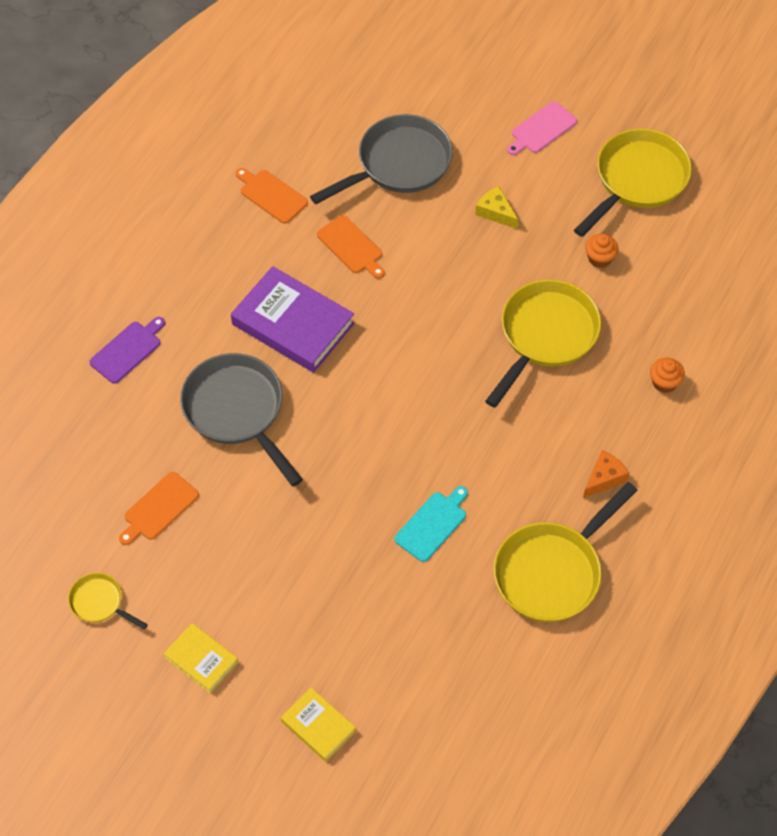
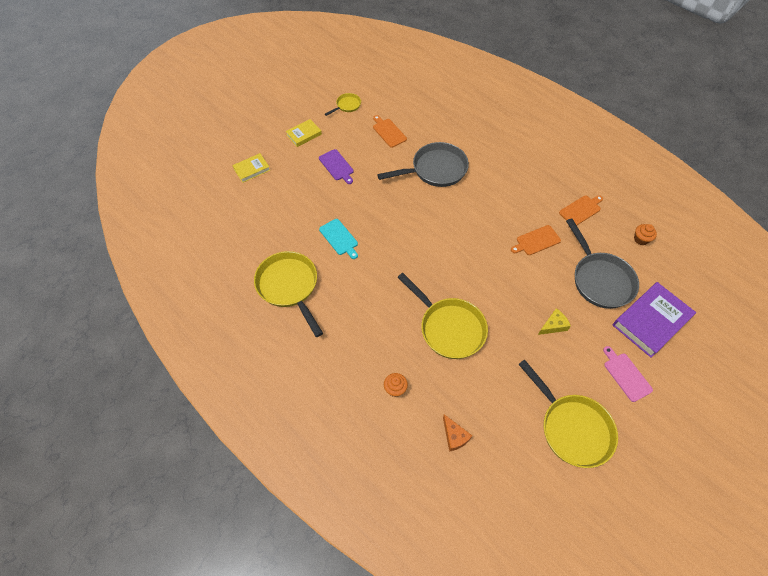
camera: 105 degrees right, 0 degrees up
purple cutting board [89,317,165,384] -> purple cutting board moved to [319,149,354,184]
purple book [231,266,355,373] -> purple book moved to [613,282,696,358]
orange cheese [583,450,629,498] -> orange cheese moved to [443,414,472,452]
orange cupcake [585,234,618,268] -> orange cupcake moved to [634,224,657,245]

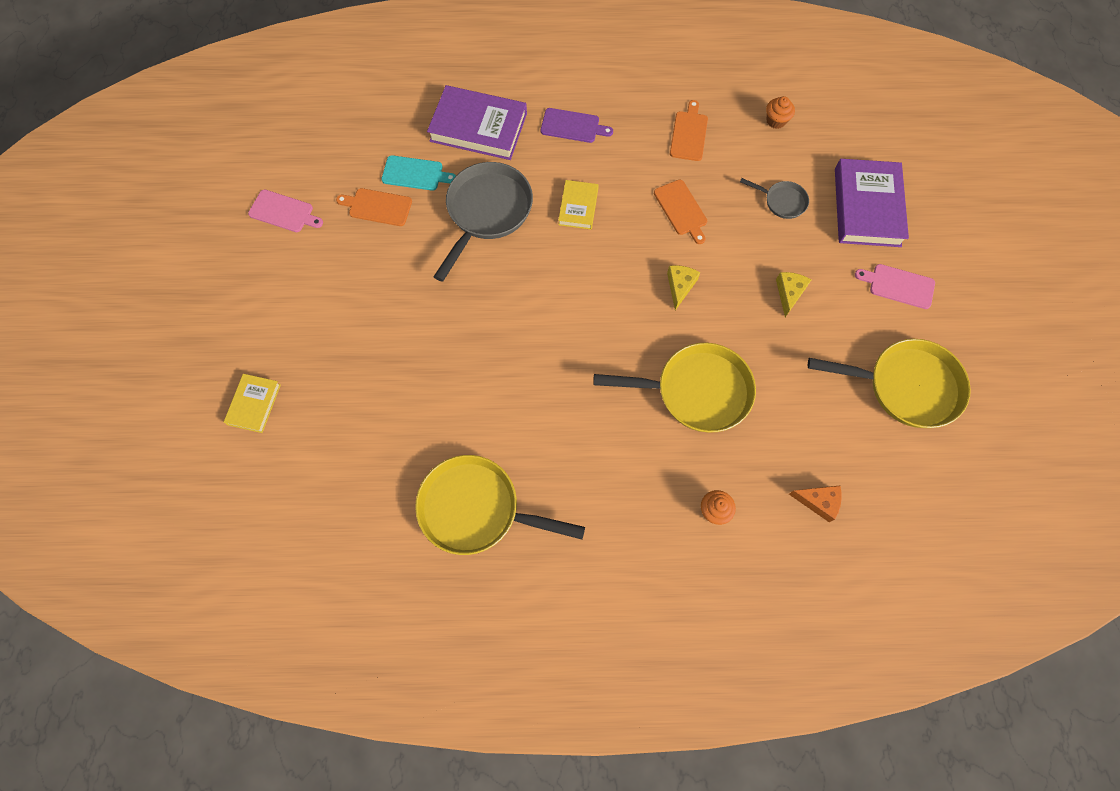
camera: 45 degrees left, 10 degrees up
yellow book [286,119,322,147] -> yellow book moved to [558,180,599,230]
purple cutting board [319,149,354,184] -> purple cutting board moved to [541,108,613,143]
turquoise cutting board [319,219,358,259] -> turquoise cutting board moved to [381,155,456,191]
yellow pan [325,93,361,116] -> pink cutting board [248,189,323,232]
orange cutting board [511,225,561,255] -> orange cutting board turned 45 degrees counterclockwise [654,180,707,244]
grey pan [566,218,639,309] -> grey pan [740,178,809,219], size x0.49
none -> purple book [427,85,527,160]
none -> yellow cheese [667,265,700,310]

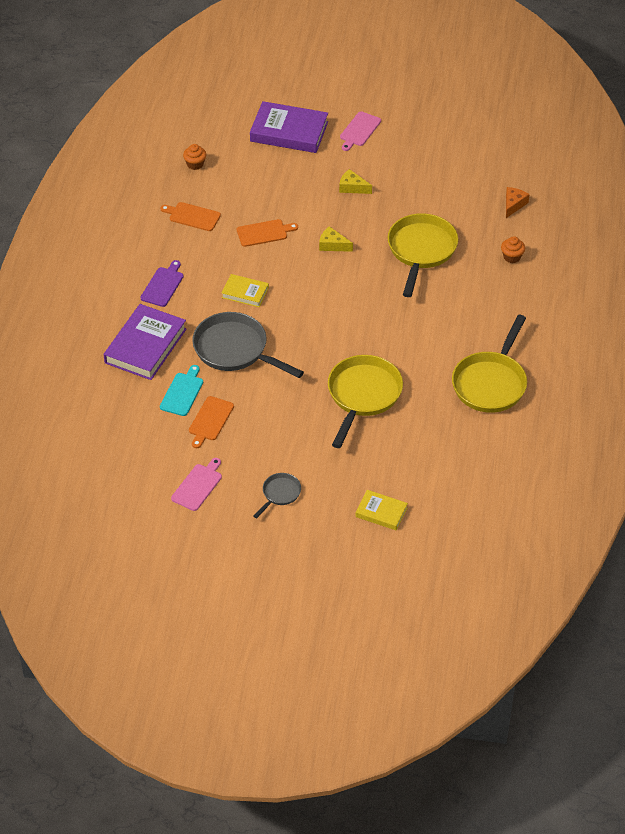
camera: 80 degrees left, 20 degrees down
grey pan [740,178,809,219] -> grey pan moved to [253,473,301,518]
yellow pan [808,339,971,428] -> yellow pan moved to [328,355,403,448]

